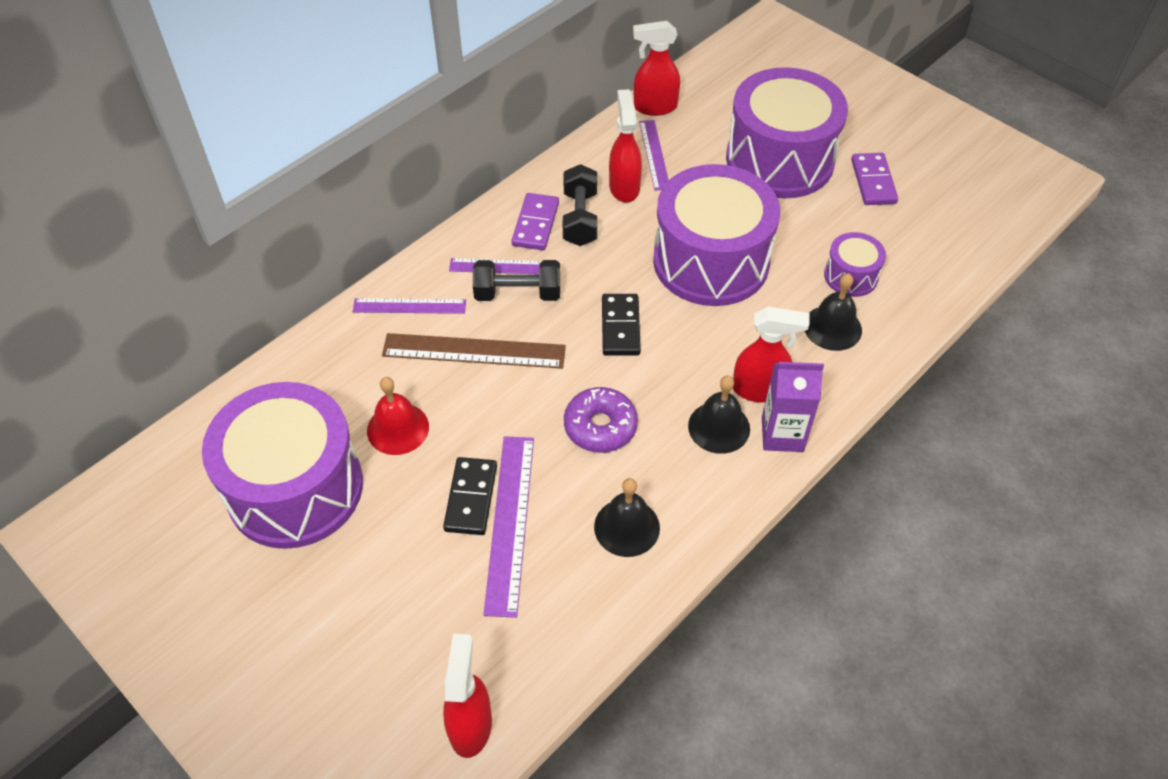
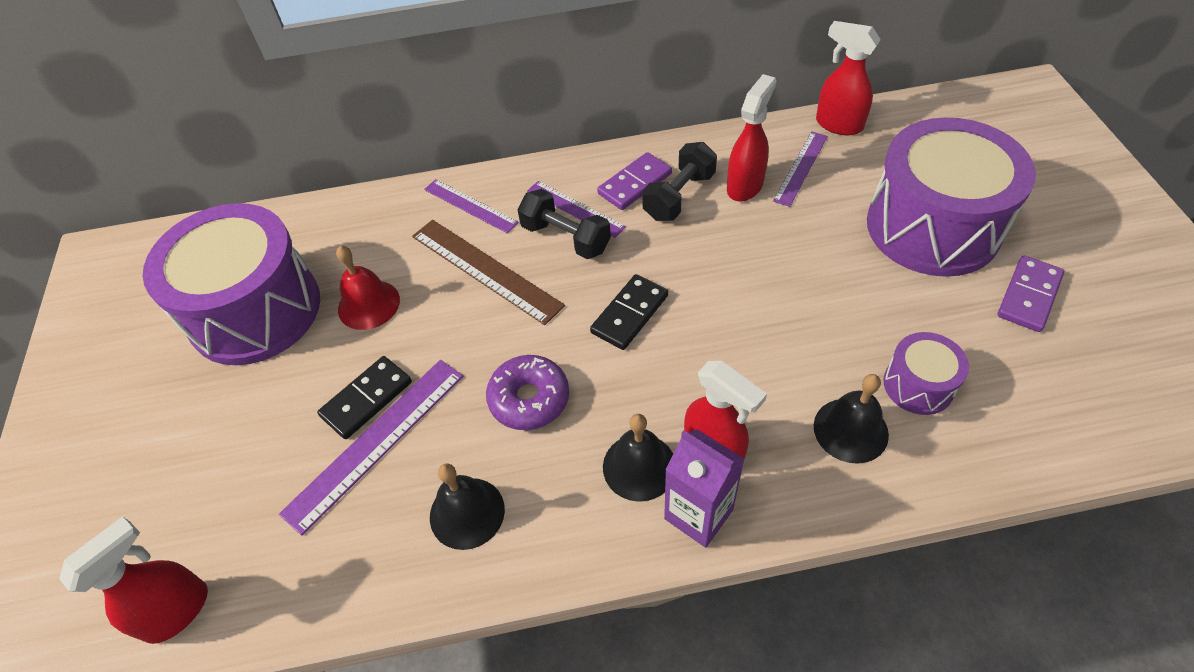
camera: 40 degrees right, 0 degrees up
purple drum [653,164,780,306] -> none

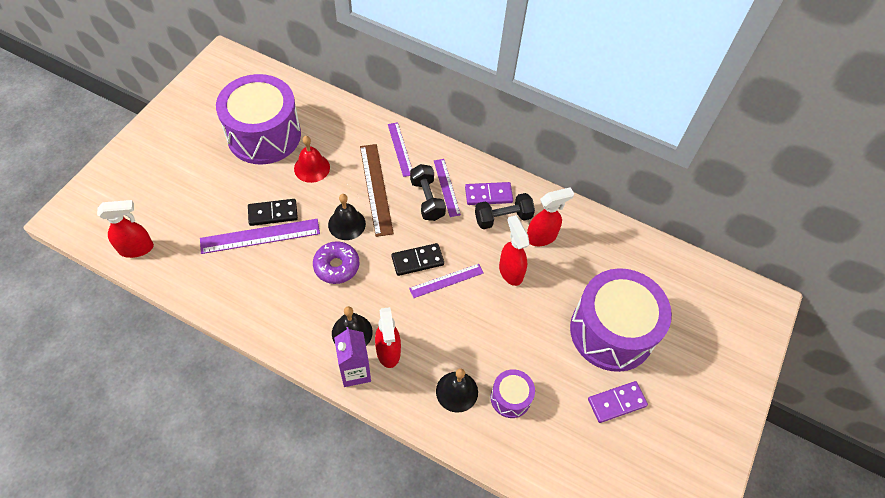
camera: 30 degrees right, 5 degrees up
black bell [430,463,505,550] -> black bell moved to [328,194,366,240]
purple ruler [773,132,828,207] -> purple ruler moved to [409,264,484,298]
red spray bottle [816,21,881,135] -> red spray bottle moved to [499,215,530,286]

